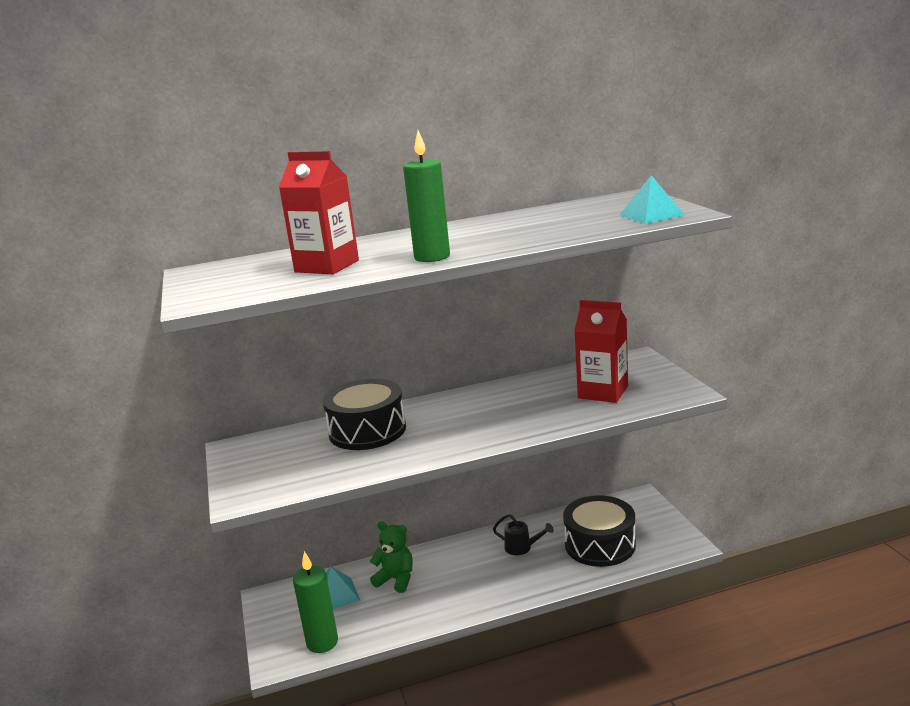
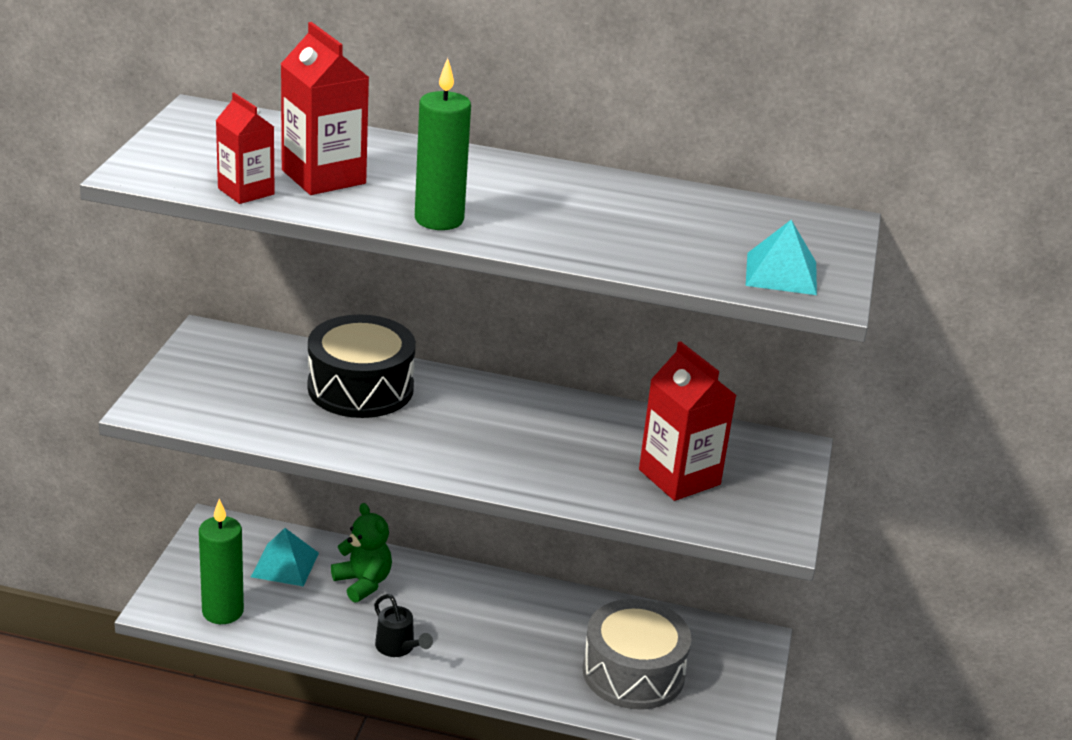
camera: 25 degrees right, 10 degrees up
black watering can [493,514,554,555] -> black watering can moved to [374,594,433,657]
black drum [563,495,636,567] -> grey drum [583,599,692,710]
none -> red carton [216,93,275,204]

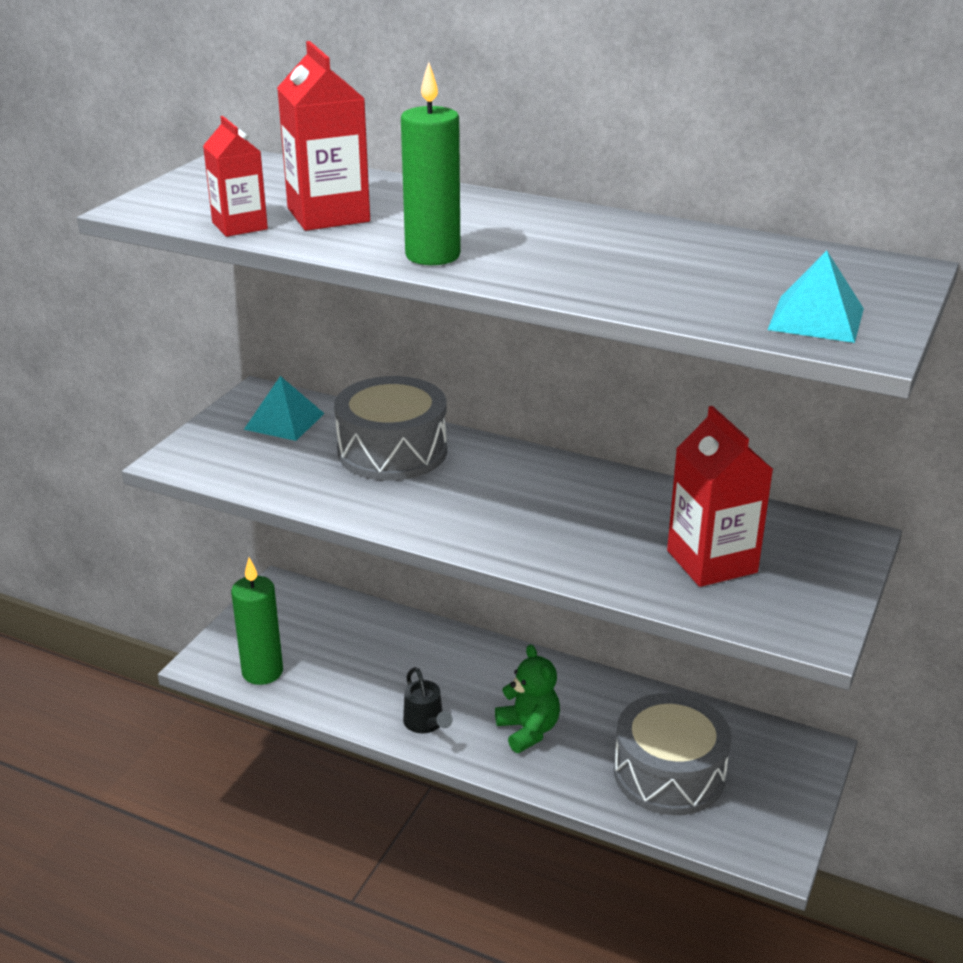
camera: 15 degrees right, 0 degrees up
turquoise pyramid [251,528,319,587] -> turquoise pyramid moved to [244,376,325,441]
black drum [308,315,416,418] -> grey drum [334,376,447,481]
green teddy bear [331,503,392,603] -> green teddy bear moved to [495,644,560,753]

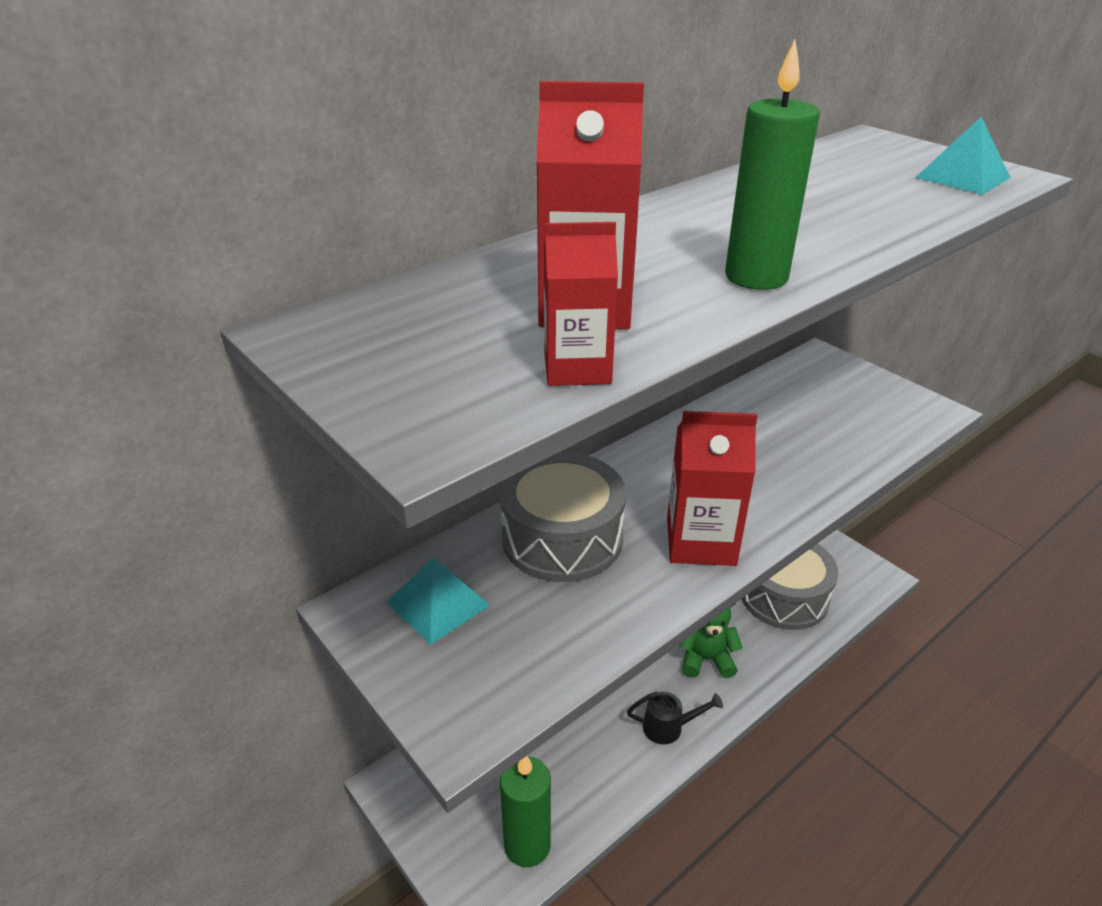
camera: 65 degrees left, 5 degrees up
red carton [667,406,773,587] -> red carton moved to [667,411,757,566]

